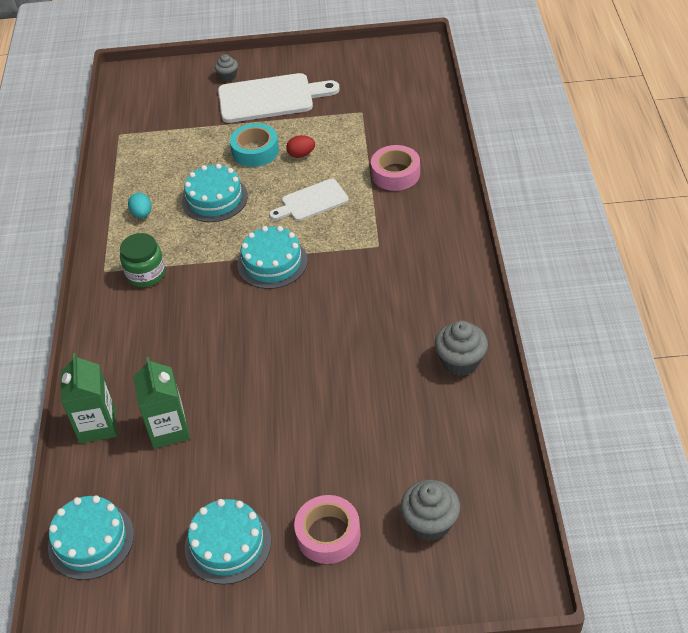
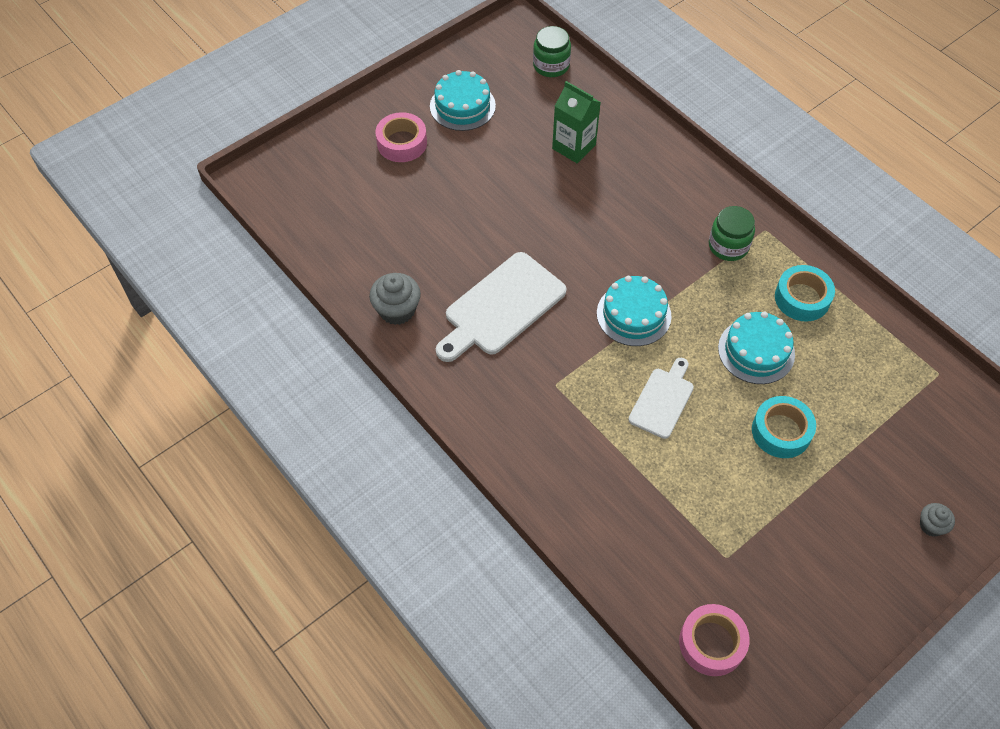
camera: 140 degrees right, 10 degrees up
turquoise cake [48,495,134,580] -> green jar [533,26,571,77]
green carton [61,353,117,443] -> none
turquoise egg [128,193,151,218] -> turquoise tape [775,265,835,322]
white cutting board [218,73,340,123] -> white cutting board moved to [436,252,567,362]
red egg [286,135,315,158] -> none
pink tape [371,145,420,191] -> pink tape moved to [679,604,750,676]
grey cupcake [400,480,460,541] -> none

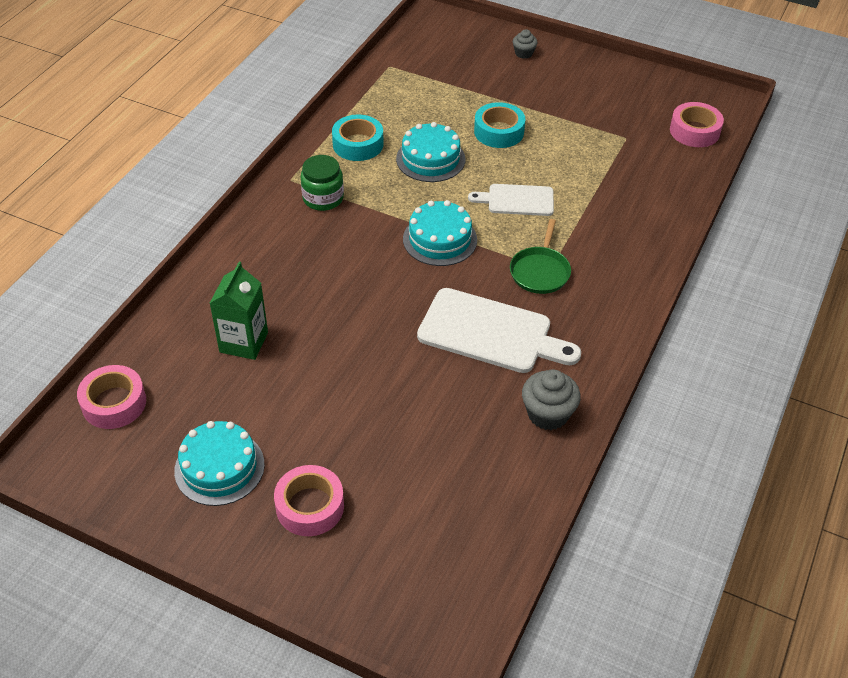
camera: 115 degrees left, 10 degrees down
green jar [533,26,571,77] -> pink tape [77,365,146,429]
none -> green pan [510,219,571,294]

